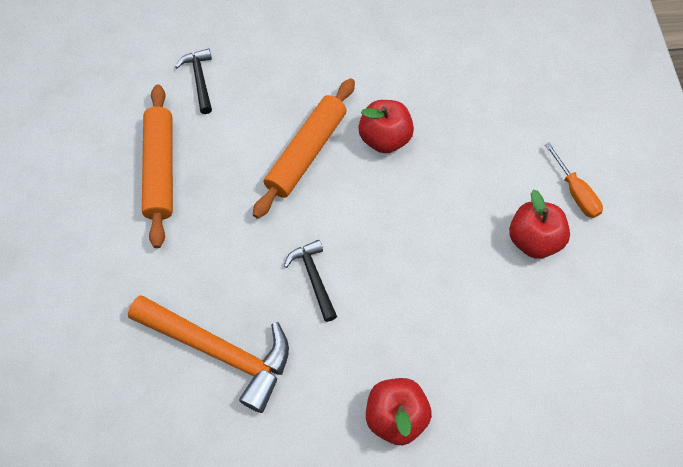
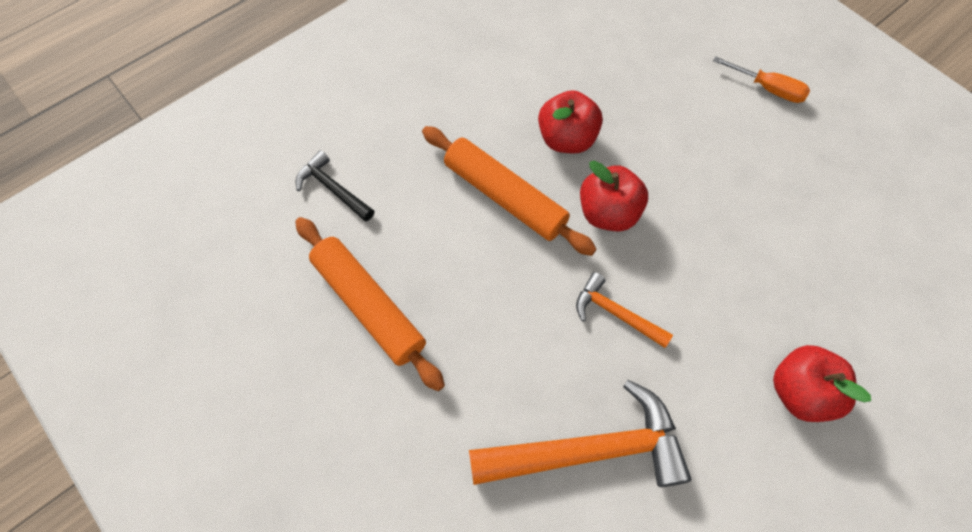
camera: 35 degrees left, 0 degrees up
orange rolling pin [253,79,355,219] -> orange rolling pin turned 45 degrees counterclockwise [422,126,597,256]
black hammer [284,240,337,322] -> orange hammer [576,272,673,348]
red apple [509,190,570,259] -> red apple moved to [580,161,648,232]

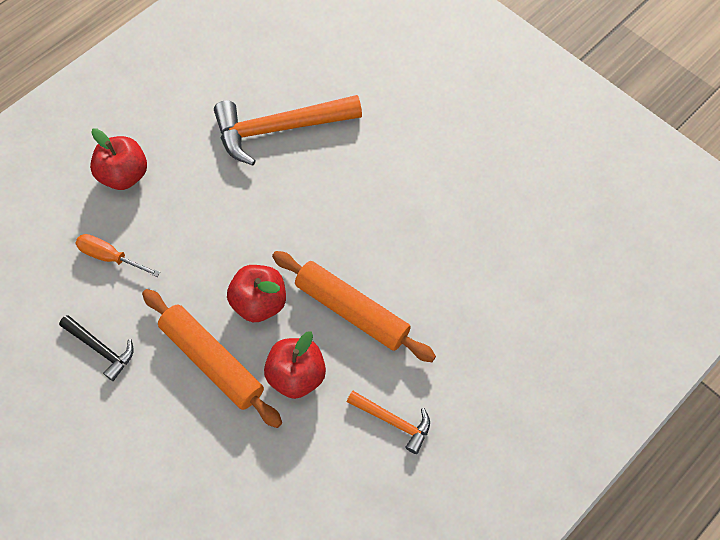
camera: 175 degrees right, 0 degrees up
orange rolling pin [295,217,445,391] -> orange rolling pin moved to [142,289,282,428]
black hammer [296,150,374,222] -> black hammer moved to [59,315,134,381]
orange hammer [576,272,673,348] -> orange hammer moved to [347,391,430,454]
orange screwdriver [713,56,810,103] -> orange screwdriver moved to [75,234,160,277]

